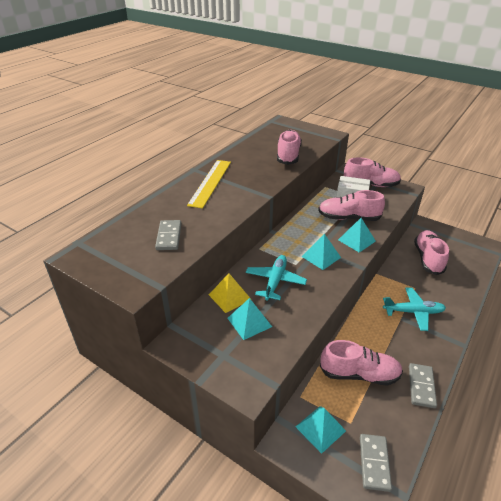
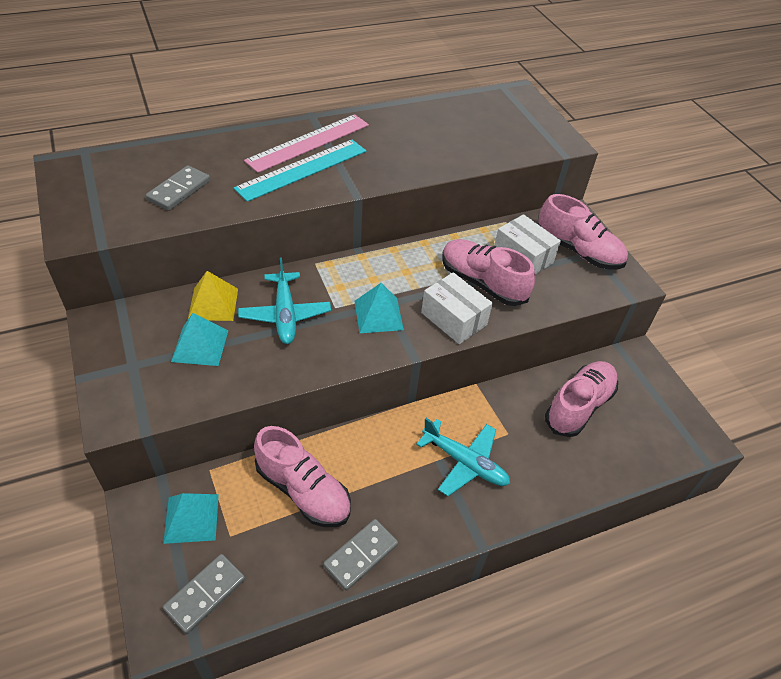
camera: 30 degrees right, 10 degrees up
yellow ruler [187,160,231,209] -> pink ruler [244,114,369,173]
turquoise plane [246,255,307,301] -> turquoise plane turned 120 degrees clockwise [238,258,331,344]
pink shoe [277,130,302,165] -> none
turquoise pyramid [338,218,376,253] -> white box [421,272,493,344]
none -> turquoise ruler [234,140,366,202]

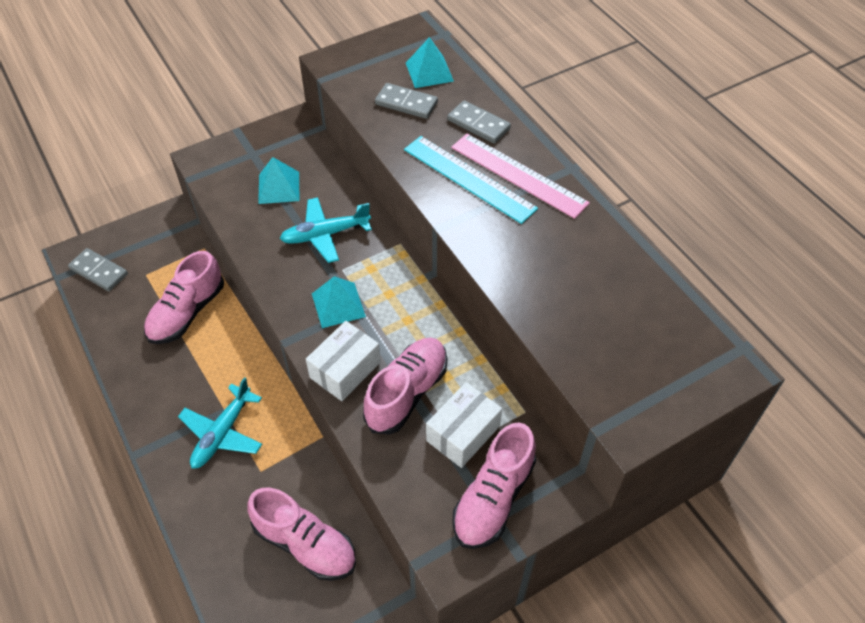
camera: 85 degrees right, 5 degrees up
turquoise pyramid [163,493,219,544] -> turquoise pyramid moved to [406,37,454,88]
yellow pyramid [188,271,238,321] -> none
grey domino [323,519,398,591] -> grey domino moved to [447,100,511,144]

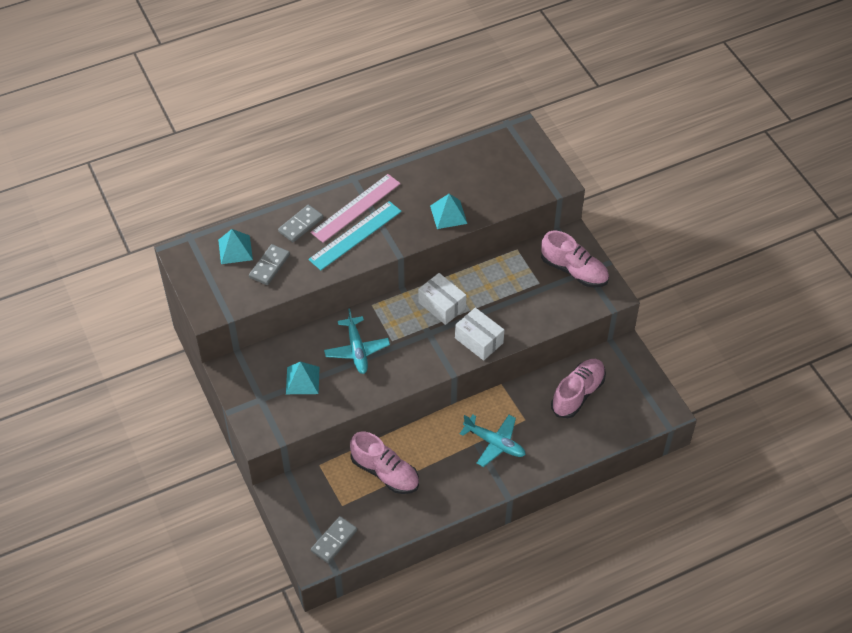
camera: 85 degrees left, 0 degrees up
turquoise pyramid [312,276,366,328] -> turquoise pyramid moved to [430,194,467,229]
pink shoe [363,338,447,434] -> none
white box [426,382,502,468] -> white box moved to [418,273,466,325]

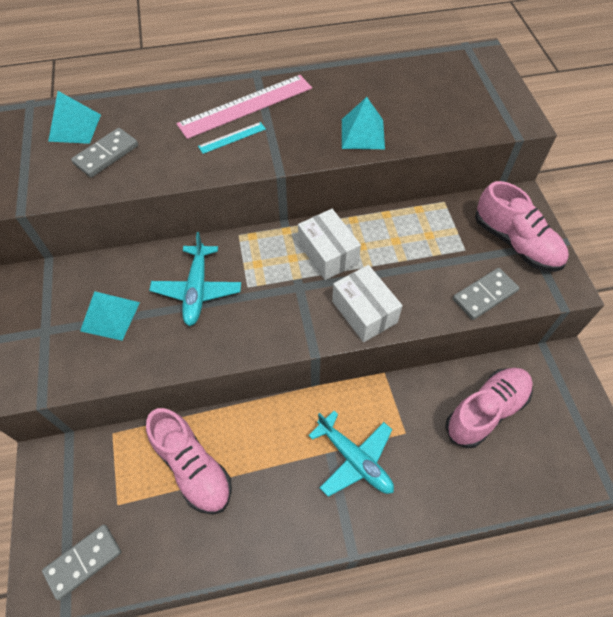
camera: 15 degrees right, 5 degrees up
grey domino [278,205,323,242] -> grey domino moved to [453,268,519,320]
turquoise ruler [308,201,402,270] -> turquoise ruler [198,122,266,154], size x0.47

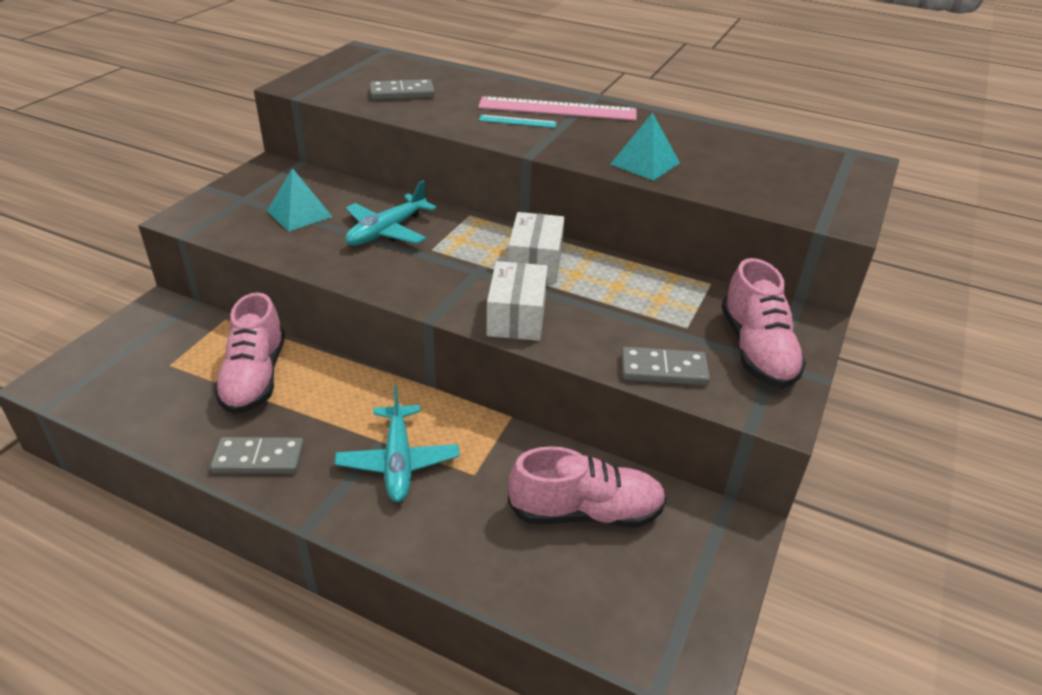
camera: 35 degrees right, 20 degrees down
grey domino [42,525,121,600] -> grey domino moved to [210,437,304,474]
turquoise pyramid [48,91,101,144] -> none

